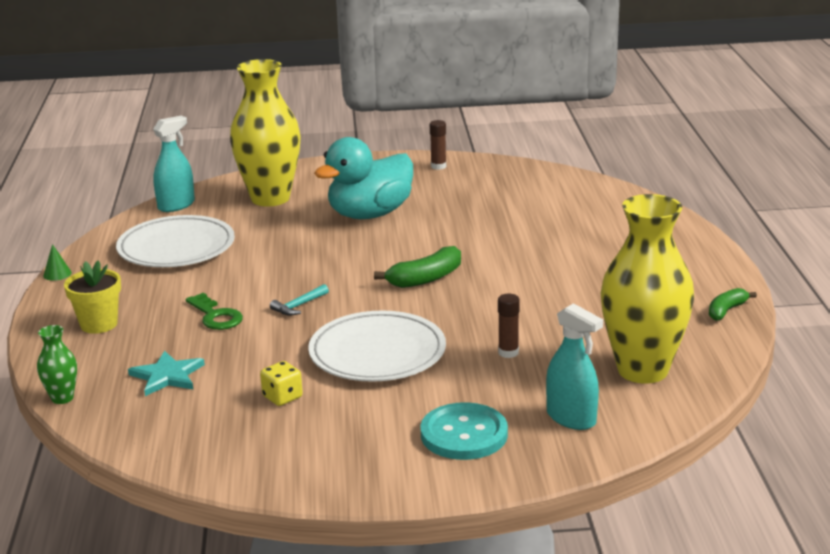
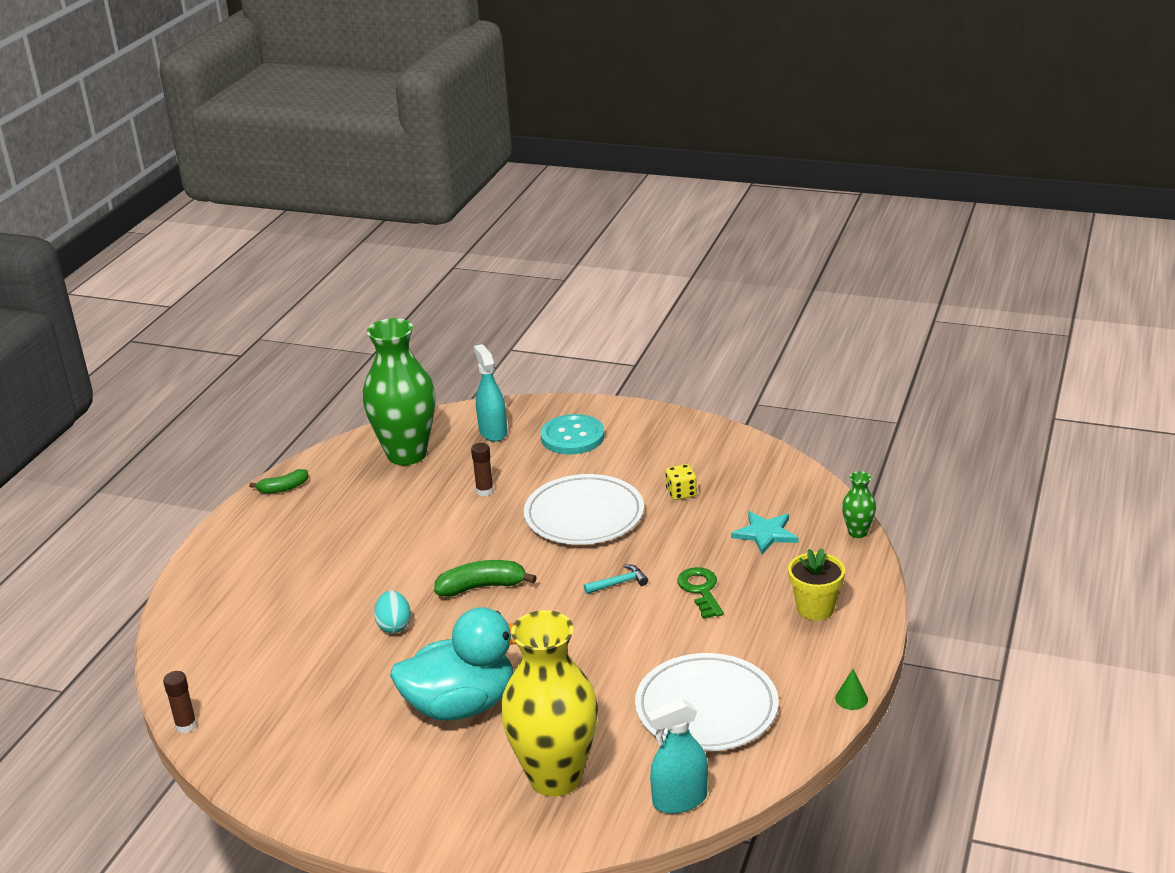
camera: 155 degrees left, 5 degrees up
brown glue stick [430,120,446,170] -> brown glue stick moved to [163,671,197,733]
yellow vase [601,194,694,384] -> green vase [363,318,435,465]
none -> turquoise egg [374,591,411,633]

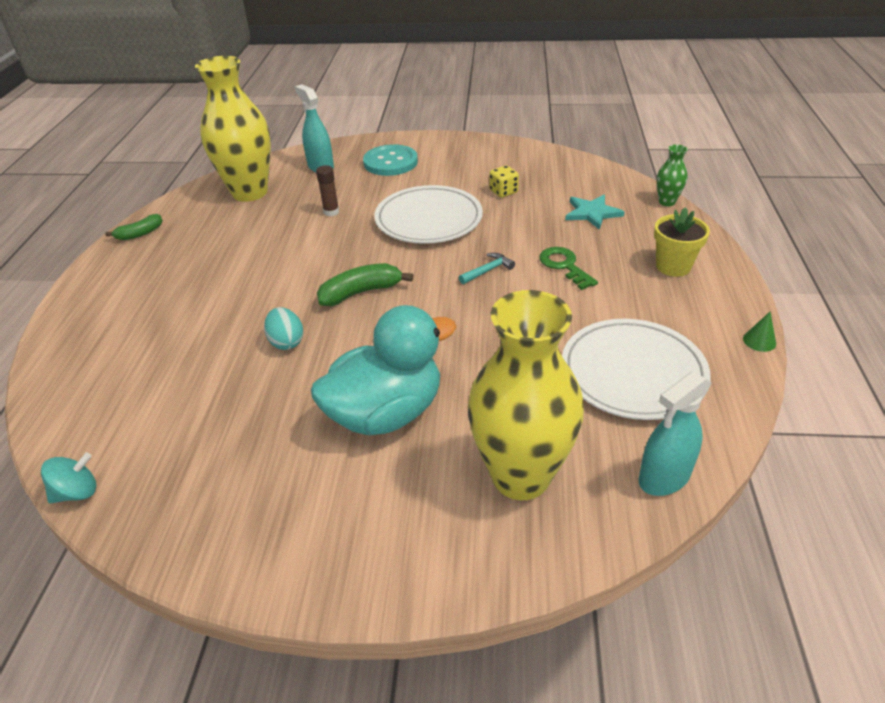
camera: 15 degrees left, 10 degrees up
brown glue stick [163,671,197,733] -> turquoise spinning top [41,452,96,503]
green vase [363,318,435,465] -> yellow vase [195,56,271,202]

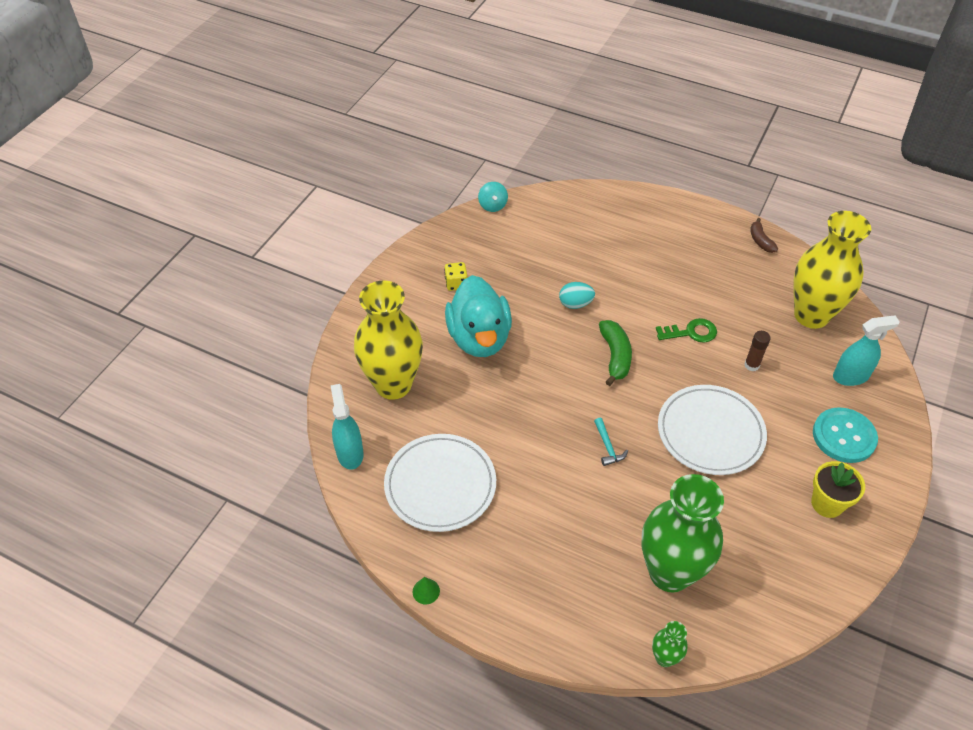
camera: 110 degrees right, 10 degrees up
green banana [105,214,163,240] -> brown banana [750,218,778,253]
yellow dice [489,165,519,197] -> yellow dice moved to [444,262,467,291]
green key [539,247,598,290] -> green key moved to [656,318,717,343]
turquoise star [565,195,624,230] -> green vase [642,474,724,593]
yellow flower pot [654,207,710,277] -> yellow flower pot moved to [811,461,865,518]

